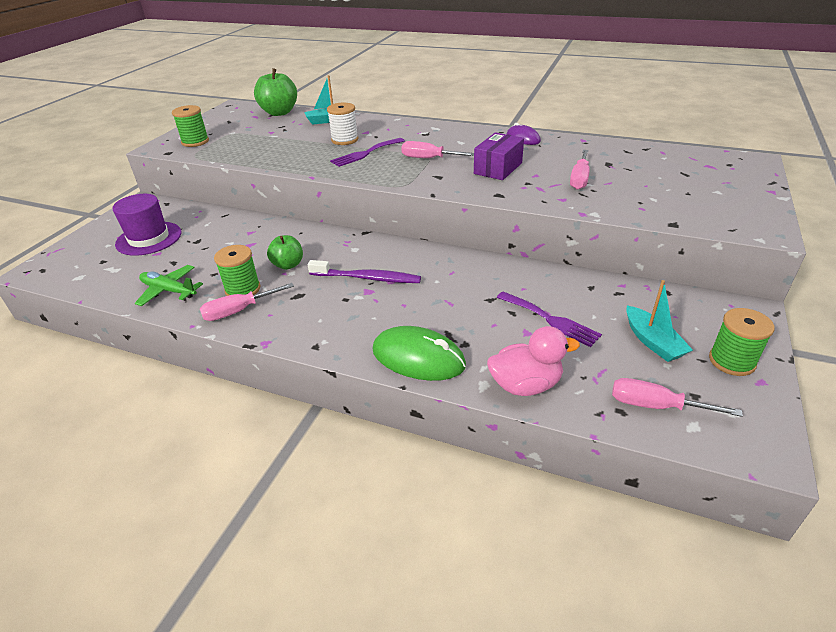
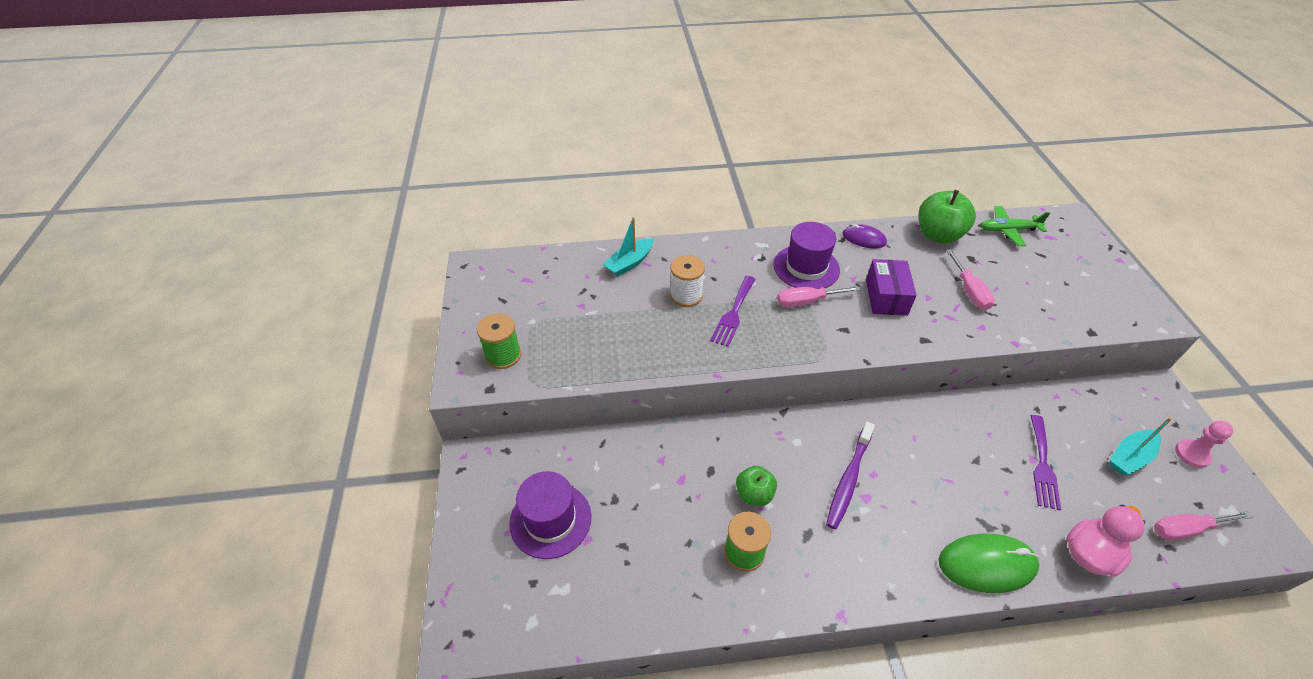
camera: 30 degrees left, 10 degrees up
green plane [135,265,203,306] -> green plane moved to [981,206,1050,246]
pink screwdriver [200,283,294,321] -> none
green apple [254,68,297,116] -> green apple moved to [918,190,976,243]
purple toothbrush [308,260,421,283] -> purple toothbrush turned 135 degrees clockwise [826,422,875,529]
purple fork [497,291,602,347] -> purple fork turned 90 degrees clockwise [1030,415,1061,511]
turquoise boat [626,280,693,362] -> turquoise boat turned 105 degrees clockwise [1110,417,1172,475]
green spool [709,308,775,376] -> pink pawn [1175,421,1233,468]
none -> purple hat [773,222,840,289]

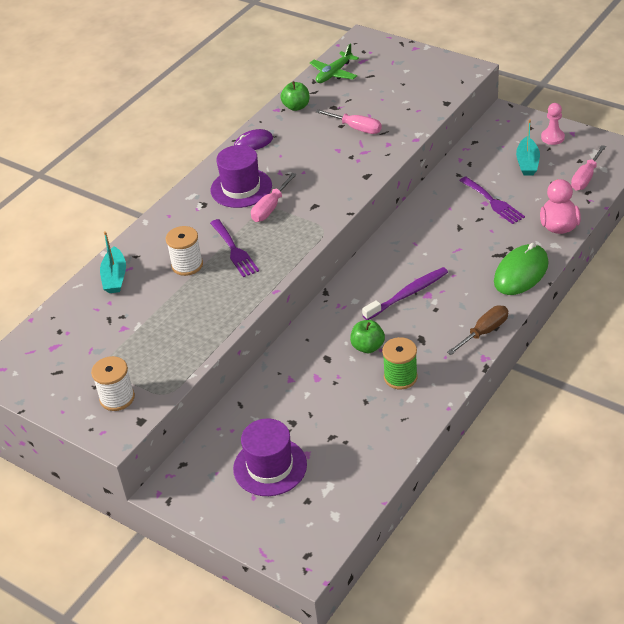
camera: 45 degrees left, 5 degrees down
green spool [477,313,521,369] -> white spool [91,356,135,411]
purple toothbrush [826,422,875,529] -> purple toothbrush turned 105 degrees counterclockwise [362,267,448,320]
purple box [866,259,917,316] -> none
green apple [918,190,976,243] -> green apple [280,81,310,111], size x0.61
none -> brown screwdriver [447,305,508,355]

